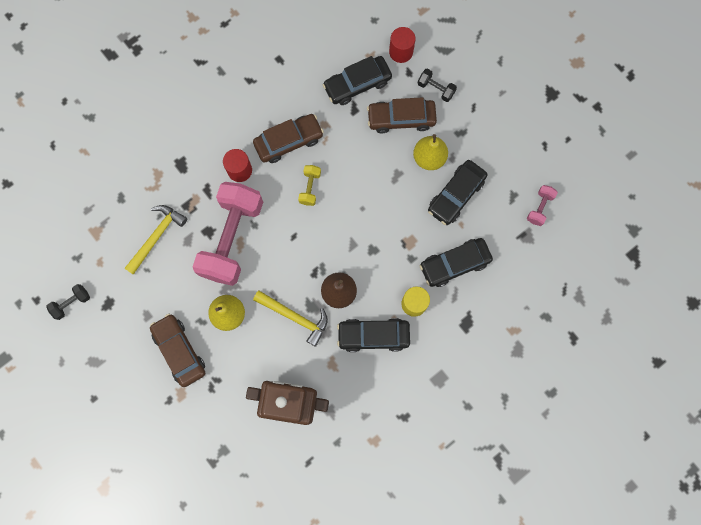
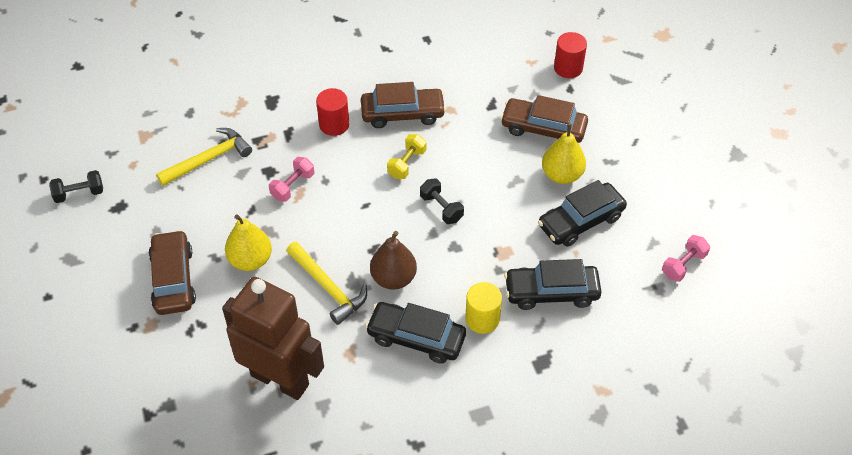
camera: 20 degrees right, 25 degrees down
pink dumbbell [192,182,263,286] -> pink dumbbell [269,157,314,202], size x0.41
black car [323,56,392,105] -> none
black dumbbell [418,68,457,102] -> black dumbbell moved to [420,178,464,224]

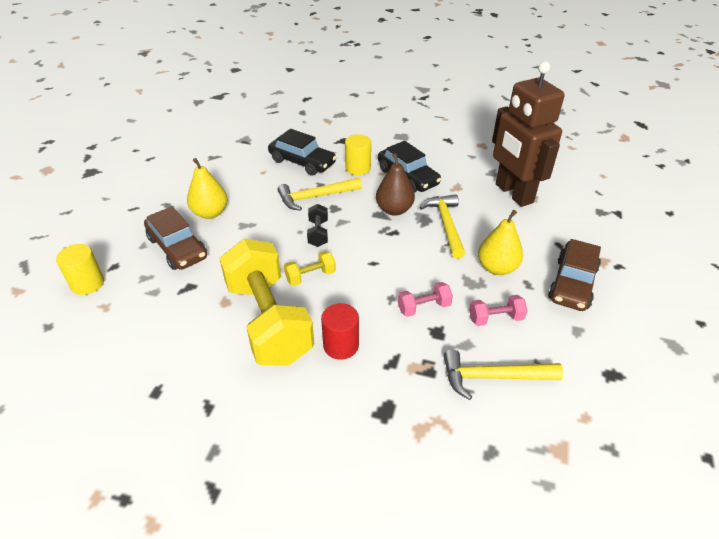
camera: 145 degrees left, 10 degrees down
black dumbbell [49,170,103,203] -> none
brown car [361,82,446,128] -> yellow dumbbell [219,239,314,366]
black car [538,180,627,247] -> none
red cylinder [554,32,587,78] -> yellow cylinder [56,244,104,295]
pink dumbbell [662,235,710,282] -> pink dumbbell moved to [469,295,527,326]
none -> yellow hammer [278,178,362,211]

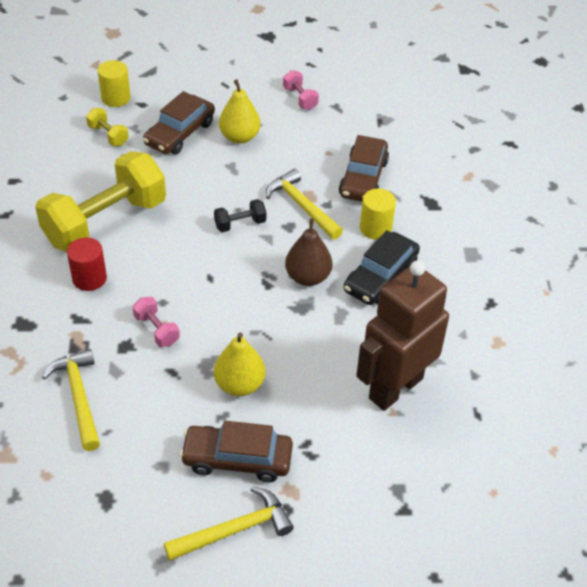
camera: 70 degrees right, 5 degrees up
black car [268,129,337,176] -> brown car [339,135,389,202]
yellow dumbbell [284,251,336,286] -> yellow dumbbell moved to [86,108,129,146]
yellow hammer [419,194,465,259] -> yellow hammer moved to [164,487,294,561]
pink dumbbell [469,295,527,326] -> pink dumbbell moved to [283,70,319,110]

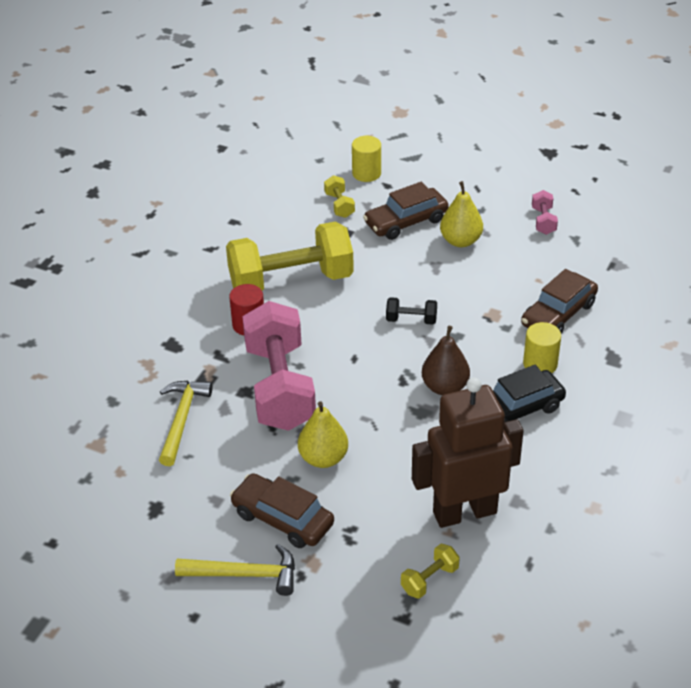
camera: 30 degrees right, 5 degrees down
pink dumbbell [133,297,180,347] -> pink dumbbell [242,301,316,431], size x2.46
yellow hammer [266,169,343,240] -> none
none -> yellow dumbbell [401,544,460,599]

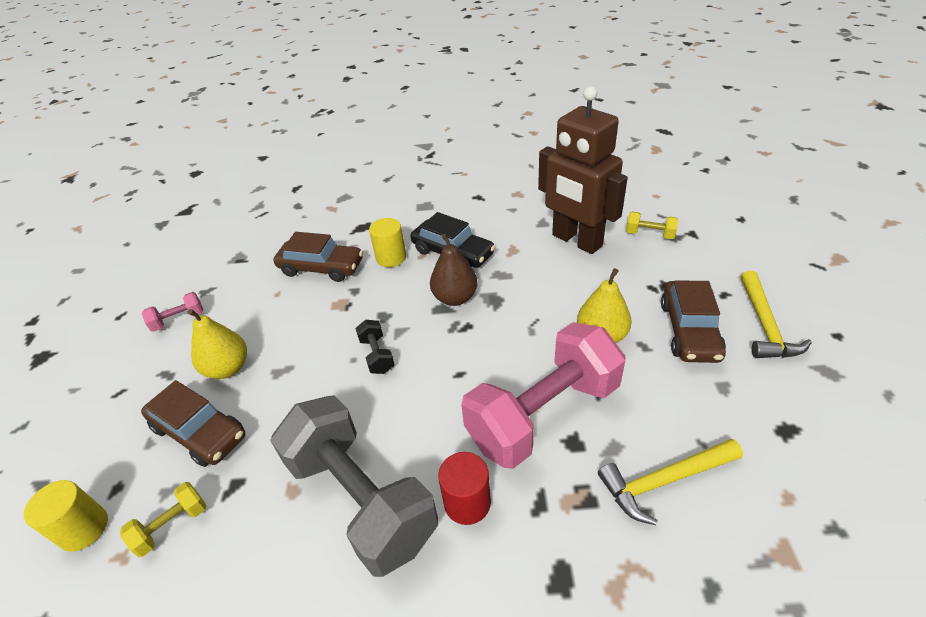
camera: 115 degrees left, 0 degrees up
yellow hammer [175,544,295,596] -> yellow hammer turned 150 degrees counterclockwise [741,271,812,358]
yellow dumbbell [226,221,354,291] -> grey dumbbell [270,395,438,577]

